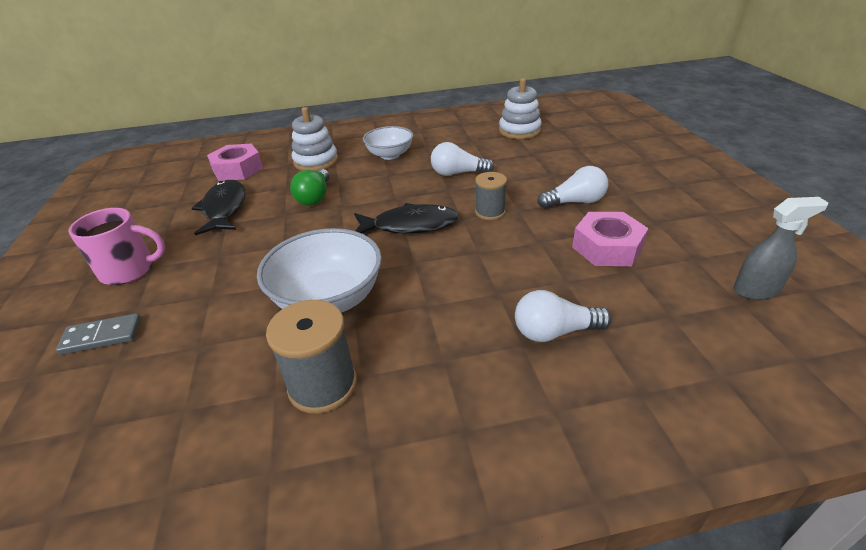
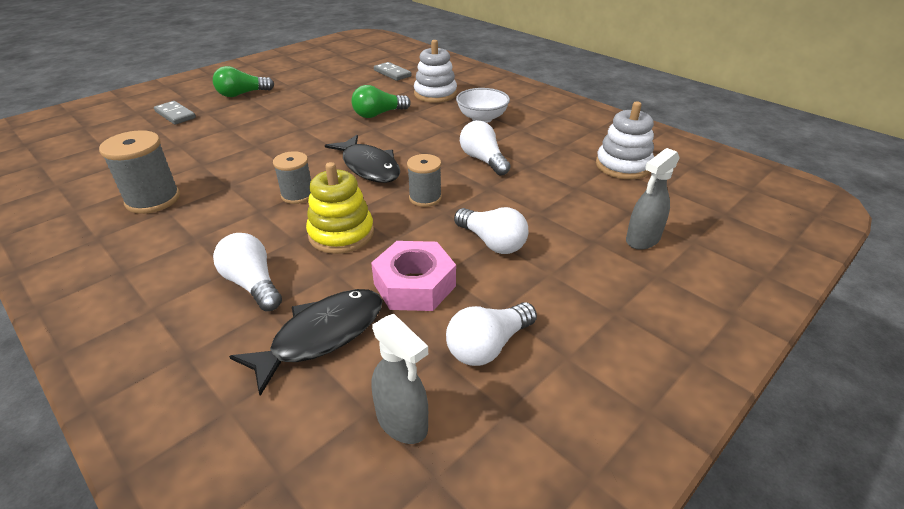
camera: 55 degrees right, 0 degrees up
pink mug [69,208,165,285] -> green light bulb [213,66,274,97]
black fish [191,180,245,235] -> black fish moved to [229,289,383,396]
pink nut [207,144,263,181] -> grey domino [374,62,412,81]
white bowl [257,228,382,313] -> none
none -> grey spool [273,151,311,204]
none -> yellow stacking toy [306,162,374,254]
none -> white light bulb [446,302,537,366]
none -> grey spray bottle [626,148,680,250]

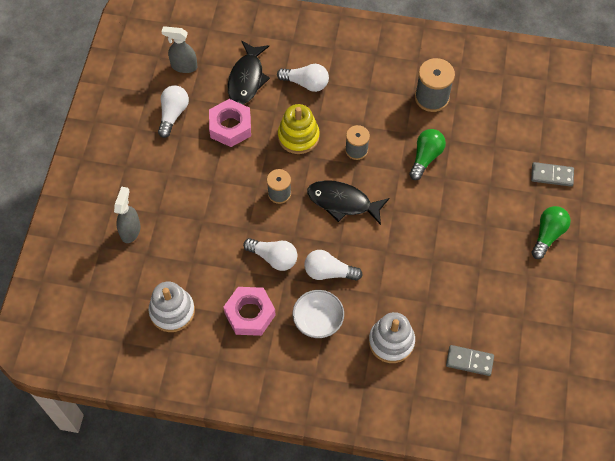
camera: 145 degrees right, 25 degrees up
green light bulb [351,85,411,118] -> green light bulb moved to [409,129,446,180]
white light bulb [454,207,528,254] -> white light bulb moved to [304,250,363,281]
none -> pink nut [223,287,276,336]

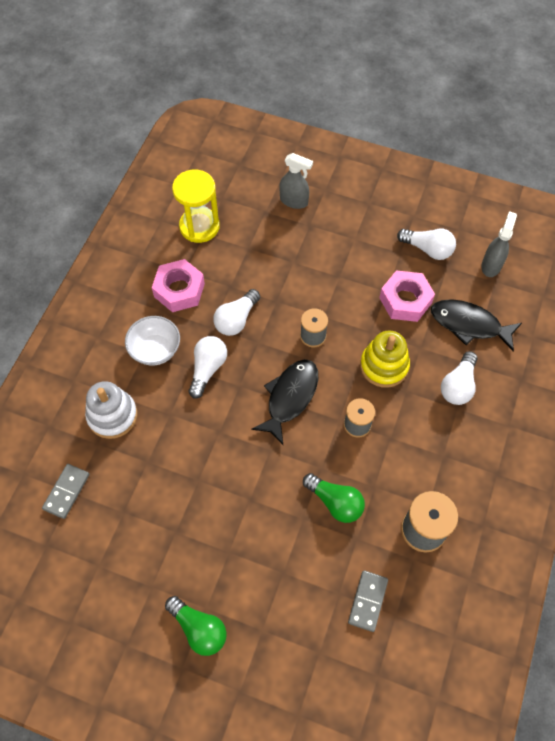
camera: 100 degrees right, 0 degrees up
white stacking toy [148,282,195,332] -> yellow hourglass [172,170,220,243]
grey domino [531,162,574,187] -> grey domino moved to [348,570,388,632]

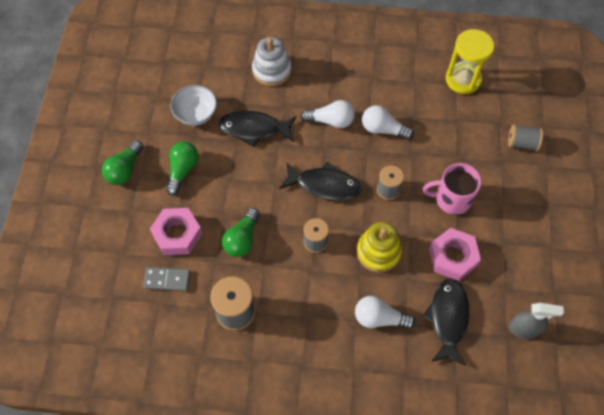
camera: 75 degrees right, 0 degrees up
grey domino [42,464,89,519] -> none
white bowl [125,316,180,366] -> white bowl moved to [170,85,217,126]
pink nut [152,259,205,312] -> pink nut moved to [150,208,202,255]
grey spray bottle [279,153,313,209] -> grey spool [508,124,543,151]
white light bulb [397,229,456,260] -> none
none -> green light bulb [166,142,199,196]
none -> black fish [218,111,296,147]
none -> pink mug [423,163,481,215]

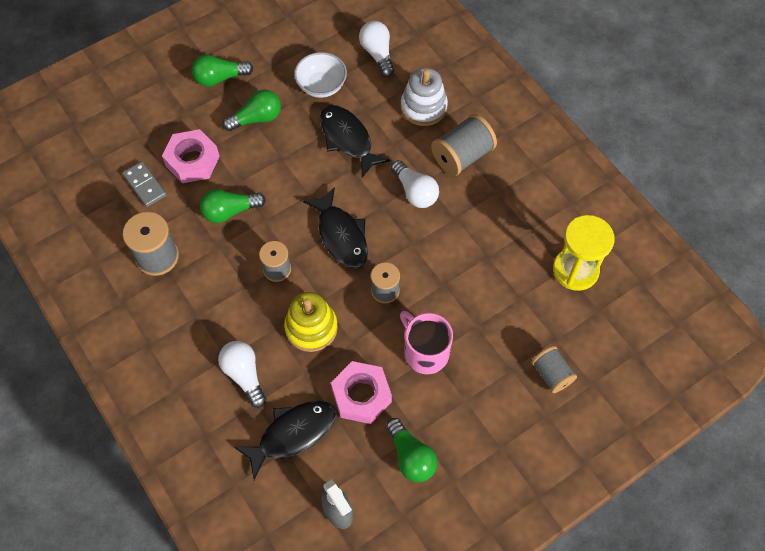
camera: 50 degrees right, 0 degrees up
white light bulb [362,105,414,140] -> white light bulb moved to [359,21,394,77]
none -> green light bulb [386,418,437,482]
none -> grey spool [431,114,497,176]

